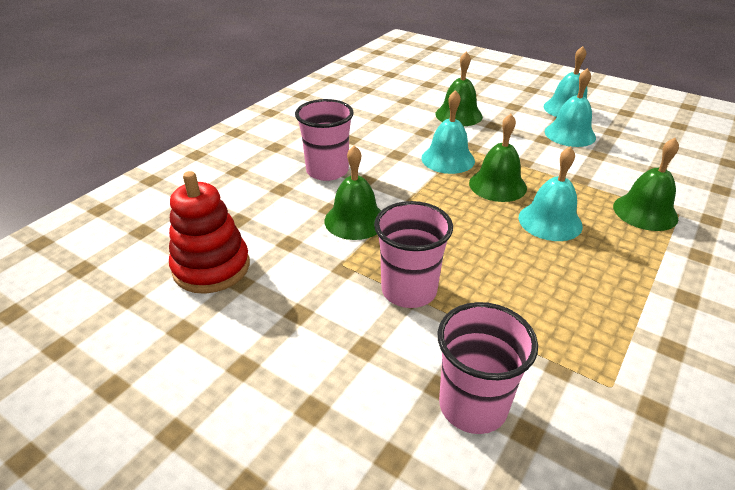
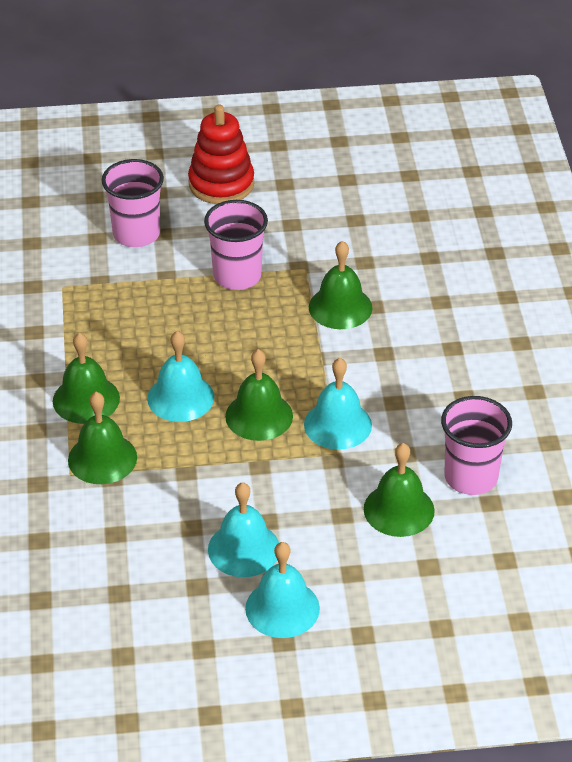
camera: 140 degrees right, 5 degrees up
red stacking toy [169,171,250,294] -> red stacking toy moved to [188,104,254,204]
pink cup [295,99,354,181] -> pink cup moved to [441,396,512,495]
none -> green bell [53,333,120,424]

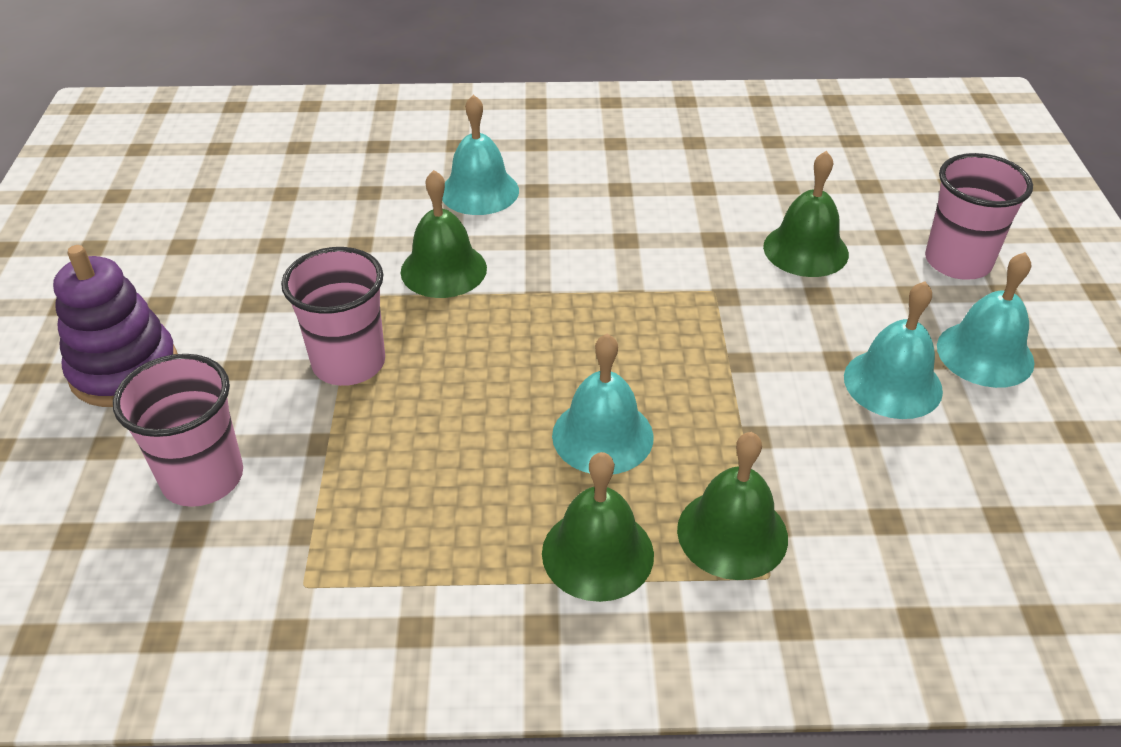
camera: 85 degrees left, 0 degrees up
red stacking toy [188,104,254,204] -> purple stacking toy [53,245,178,407]
green bell [225,349,293,441] -> none
turquoise bell [304,358,372,450] -> turquoise bell moved to [442,94,519,215]
pink cup [441,396,512,495] -> pink cup moved to [925,153,1033,280]

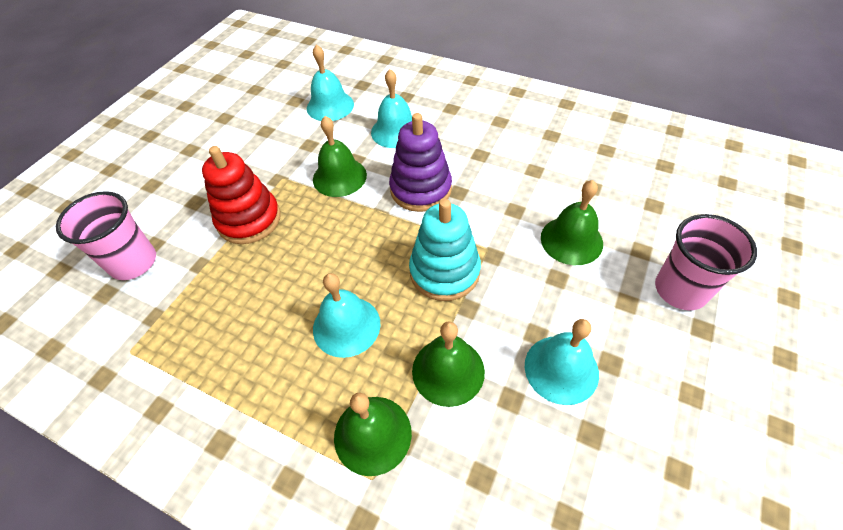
camera: 30 degrees right, 10 degrees up
purple stacking toy [53,245,178,407] -> purple stacking toy moved to [389,113,452,212]
pink cup [281,247,385,386] -> red stacking toy [202,146,281,244]
green bell [542,452,654,602] -> green bell moved to [412,322,485,407]
turquoise bell [937,252,1034,388] -> turquoise bell moved to [307,44,354,121]
none -> turquoise stacking toy [409,199,481,301]

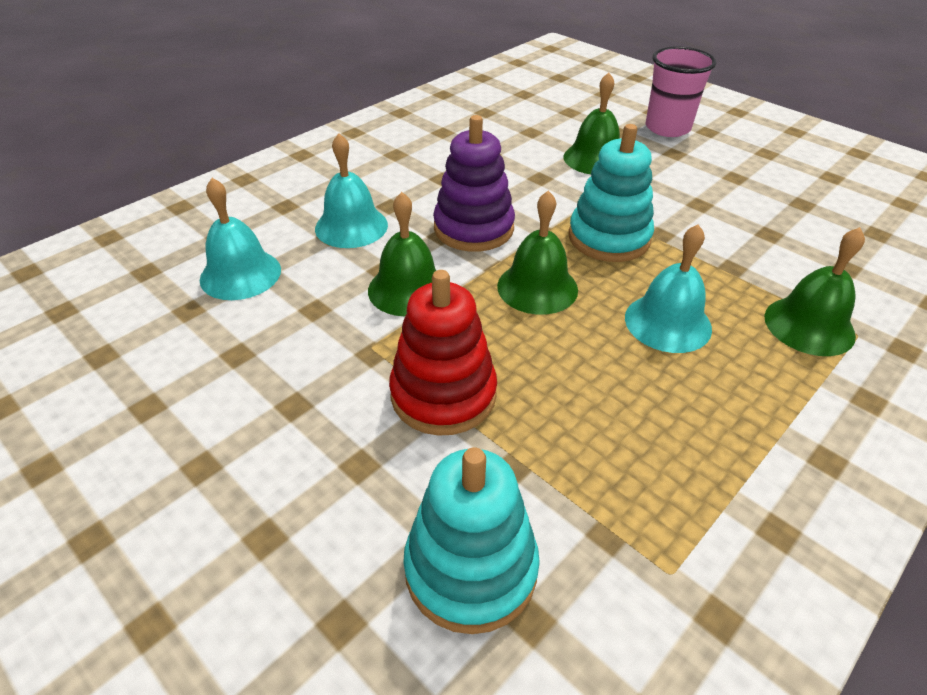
camera: 75 degrees left, 10 degrees down
pink cup [56,191,156,280] -> turquoise stacking toy [403,447,540,634]
green bell [412,322,485,407] -> green bell moved to [497,191,578,315]
turquoise bell [525,319,599,405] -> none

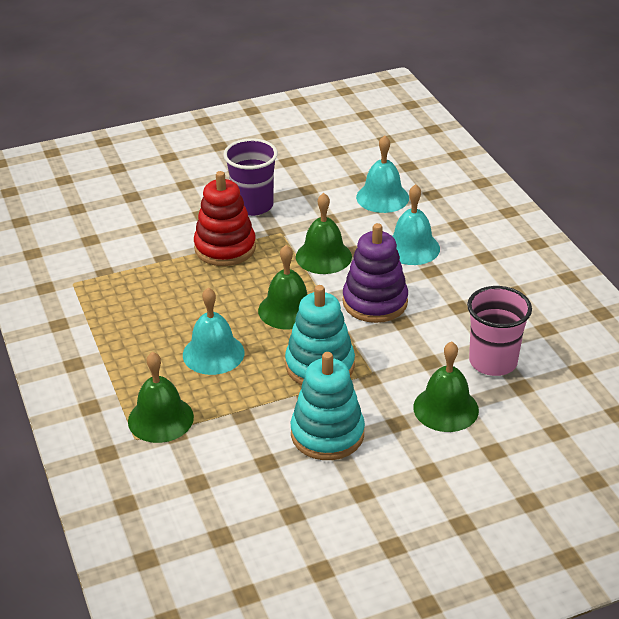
camera: 115 degrees right, 5 degrees down
turquoise stacking toy [403,447,540,634] -> turquoise stacking toy moved to [291,352,365,460]
pink cup [645,46,716,137] -> pink cup moved to [467,286,532,376]
none -> purple cup [223,139,278,216]

